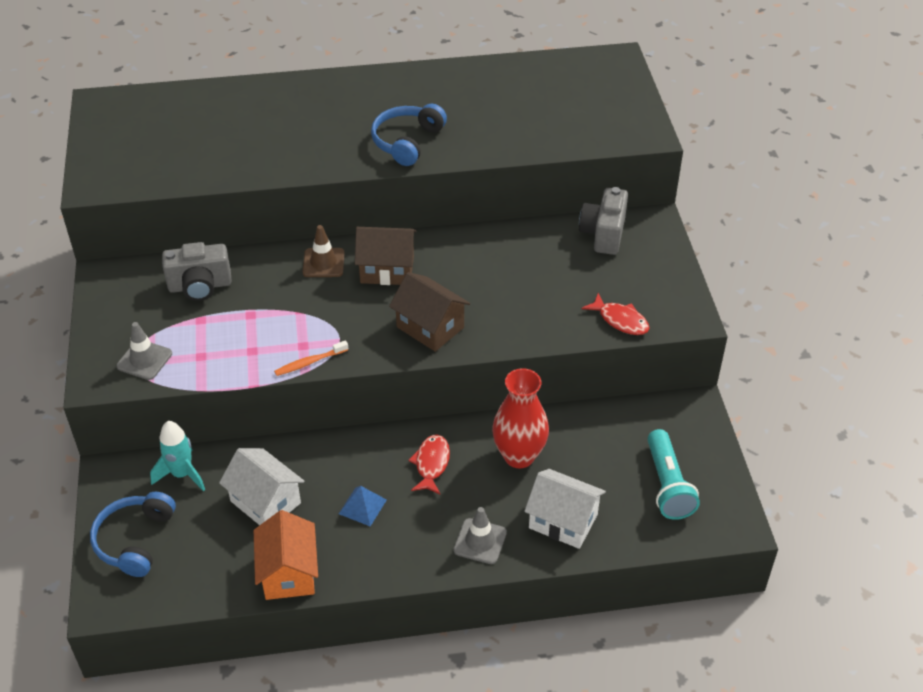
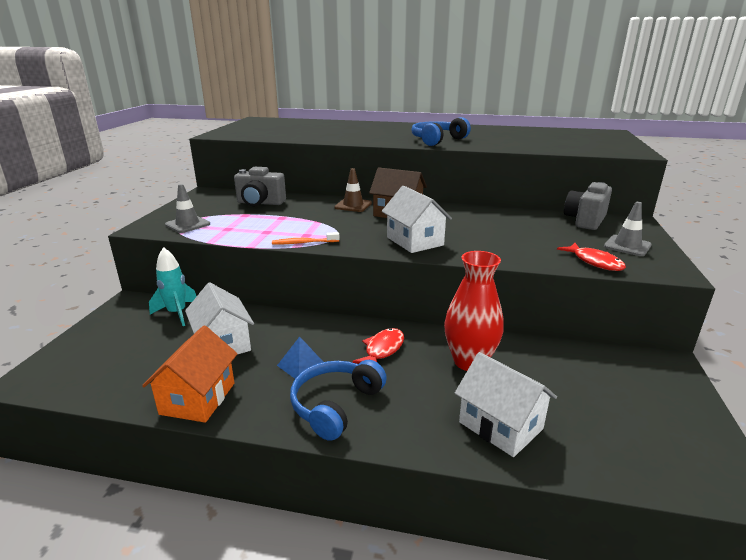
camera: 20 degrees right, 20 degrees down
blue headphones [90,492,176,577] -> blue headphones moved to [290,360,387,441]
brown house [389,272,470,352] -> white house [382,186,452,253]
grey traffic cone [454,507,507,564] -> grey traffic cone moved to [604,202,652,256]
turquoise flashlight [647,429,700,520] -> none

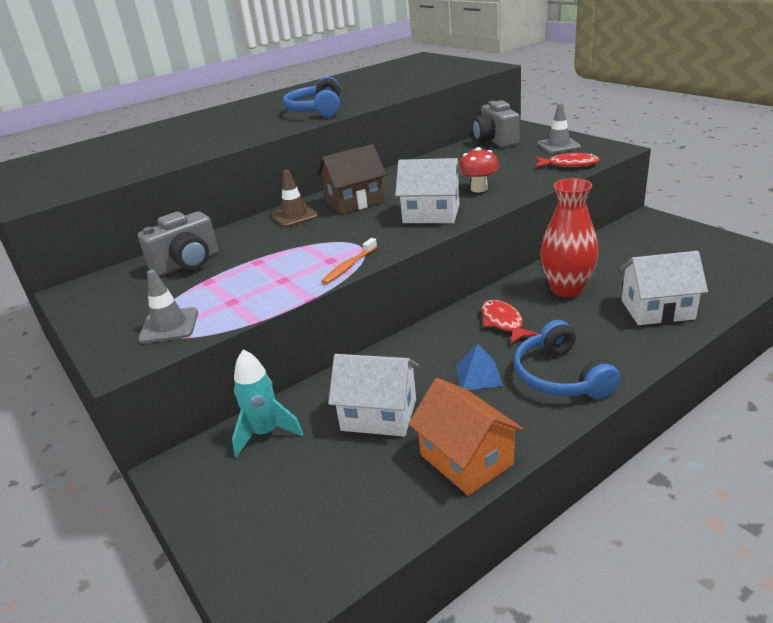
camera: 45 degrees left, 5 degrees up
none -> red mushroom [459,147,499,192]

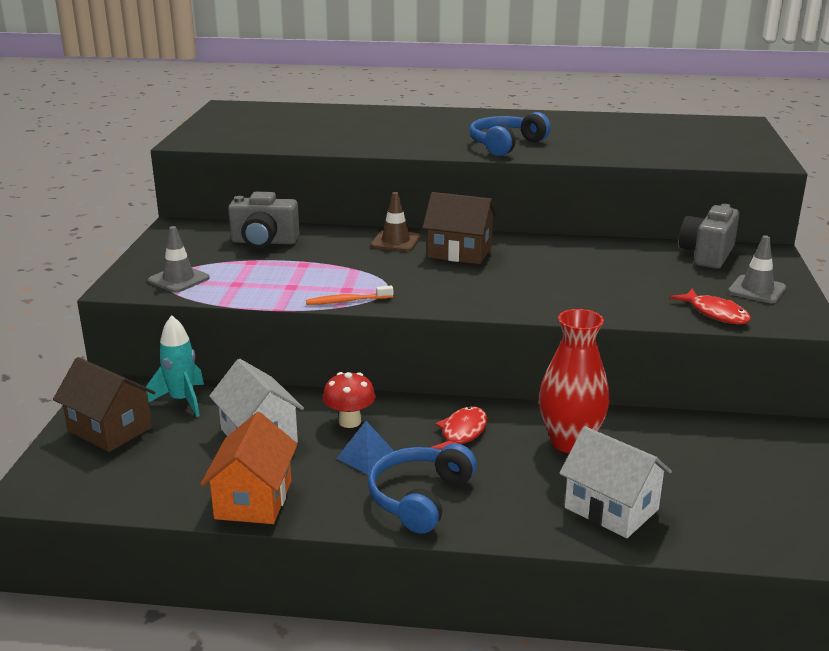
camera: 40 degrees right, 5 degrees down
white house [395,158,462,223] -> none
red mushroom [459,147,499,192] -> red mushroom moved to [323,372,375,428]
none -> brown house [53,357,155,452]

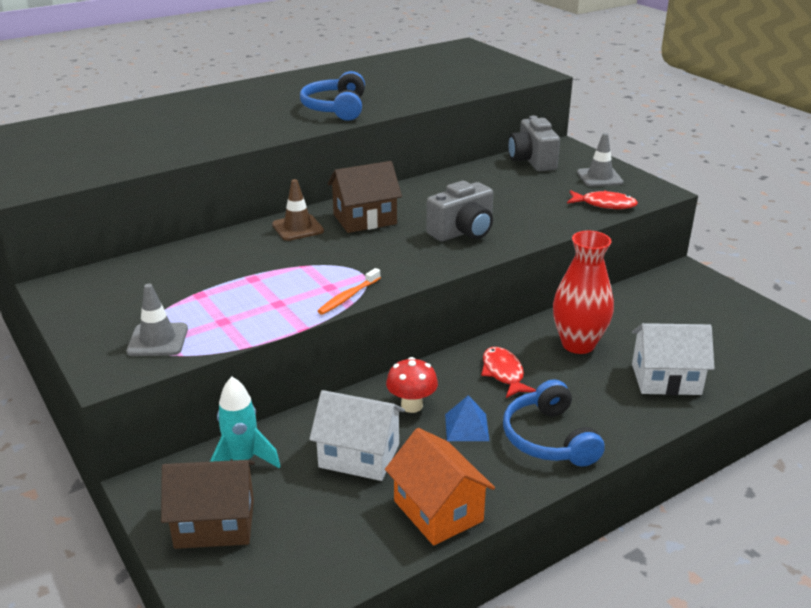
camera: 40 degrees left, 5 degrees up
grey camera [228,192,300,248] -> grey camera moved to [426,181,493,242]

